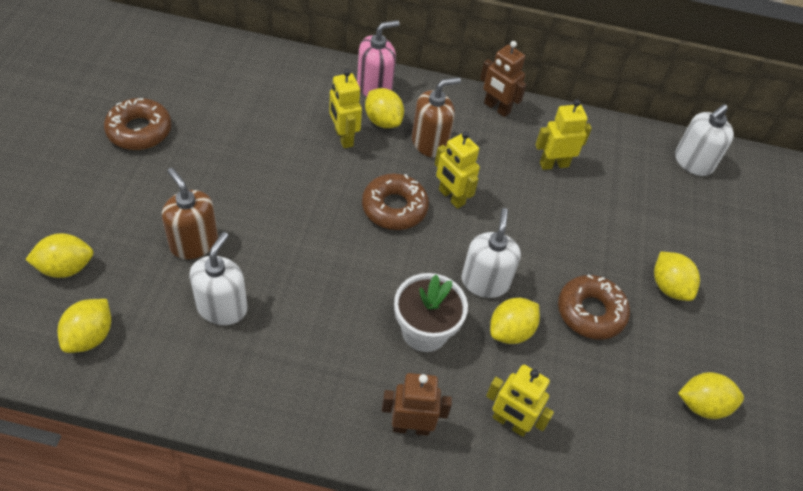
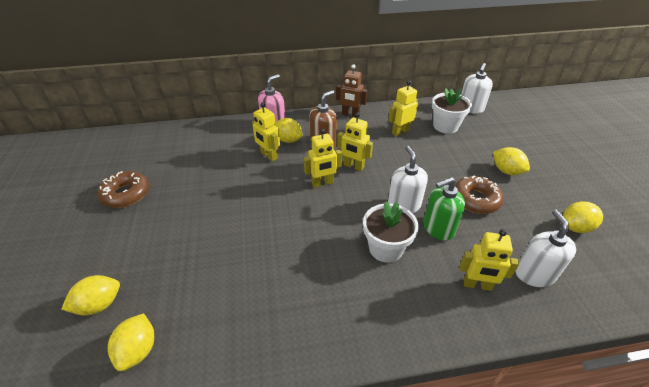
camera: 15 degrees left, 10 degrees down
brown soap dispenser [162,168,218,259] -> none
white soap dispenser [189,232,247,325] -> white soap dispenser moved to [516,210,576,287]
brown donut [362,173,429,230] -> yellow robot [304,128,342,188]
brown robot [382,373,452,436] -> none
yellow lemon [490,298,540,344] -> green soap dispenser [423,177,465,241]
none -> white flower pot [432,88,472,134]

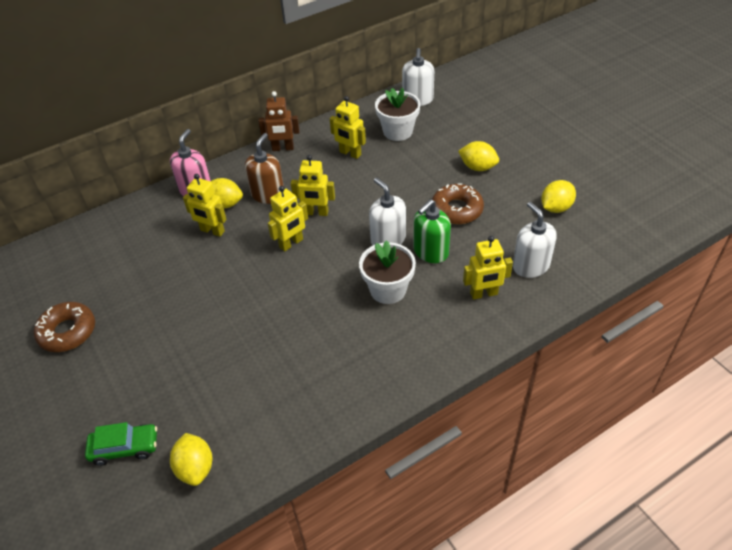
camera: 20 degrees left, 5 degrees up
yellow lemon [62,275,120,315] -> green car [85,422,157,466]
yellow robot [388,80,418,136] -> yellow robot turned 90 degrees counterclockwise [330,96,366,159]

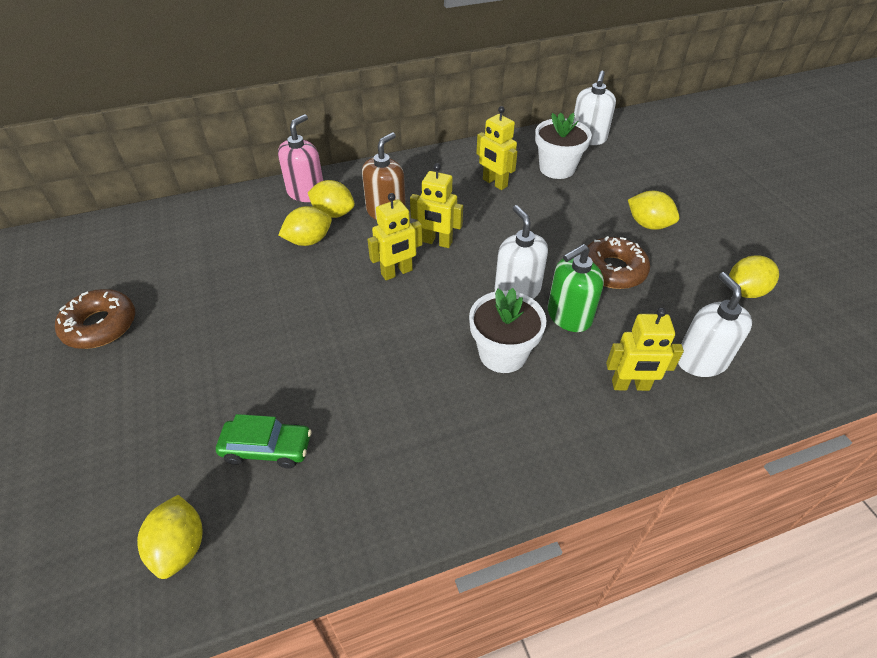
camera: 10 degrees right, 0 degrees up
green car [85,422,157,466] -> green car moved to [216,414,312,469]
yellow robot [183,174,227,237] -> yellow lemon [279,206,332,246]
brown robot [258,91,300,151] -> none

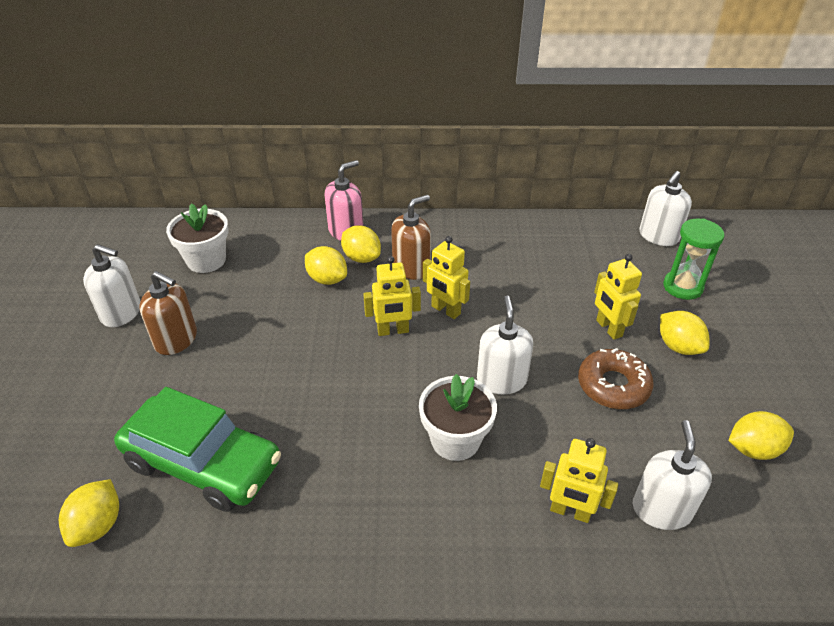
camera: 20 degrees right, 5 degrees down
brown donut [55,289,135,349] -> white soap dispenser [83,244,141,327]
green car [216,414,312,469] -> green car [114,387,281,512], size x1.93
yellow lemon [279,206,332,246] -> yellow lemon turned 45 degrees clockwise [305,246,347,285]
yellow robot [476,106,518,190] -> yellow robot moved to [594,254,642,340]
white flower pot [535,112,592,179] -> white flower pot moved to [166,203,229,273]
green soap dispenser [548,244,604,332] -> none
none -> brown soap dispenser [139,271,197,355]
none -> green hourglass [663,218,725,300]

